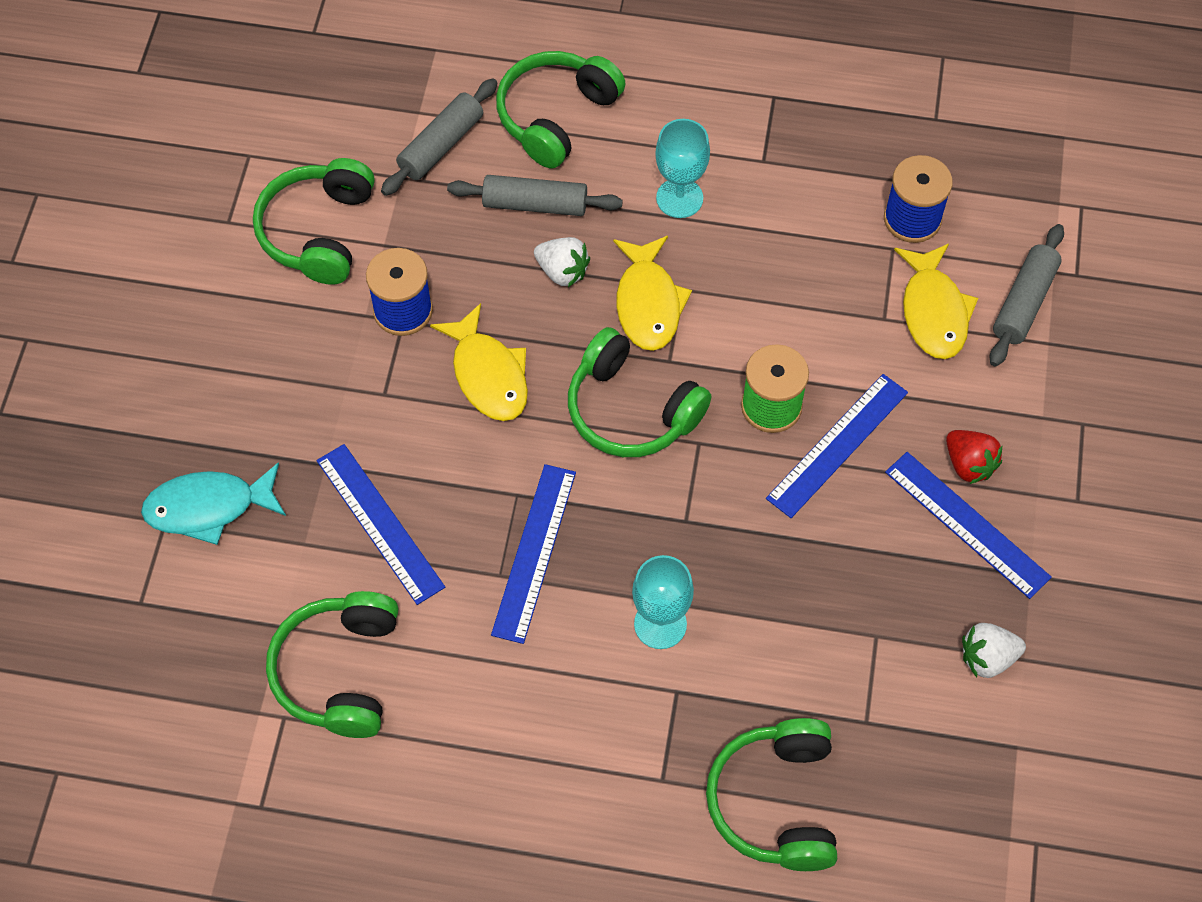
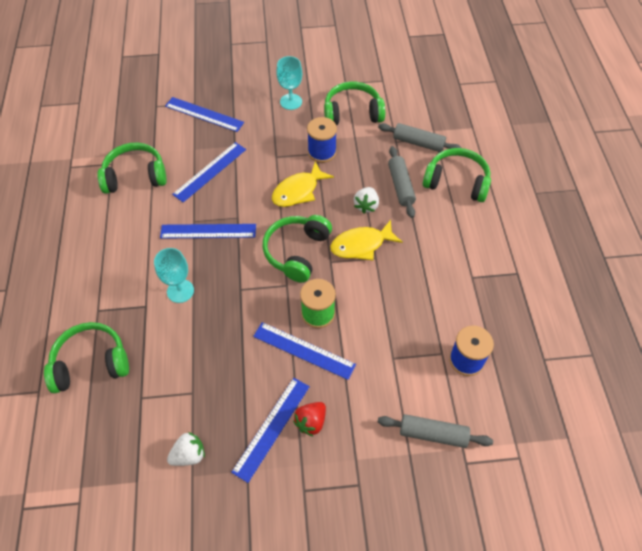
camera: 75 degrees right, 5 degrees down
turquoise fish [141,462,286,545] -> blue ruler [165,97,244,132]
turquoise goblet [655,119,710,218] -> turquoise goblet moved to [276,56,302,110]
yellow fish [894,244,978,359] -> none
white strawberry [962,623,1026,678] -> white strawberry turned 90 degrees clockwise [167,432,205,466]

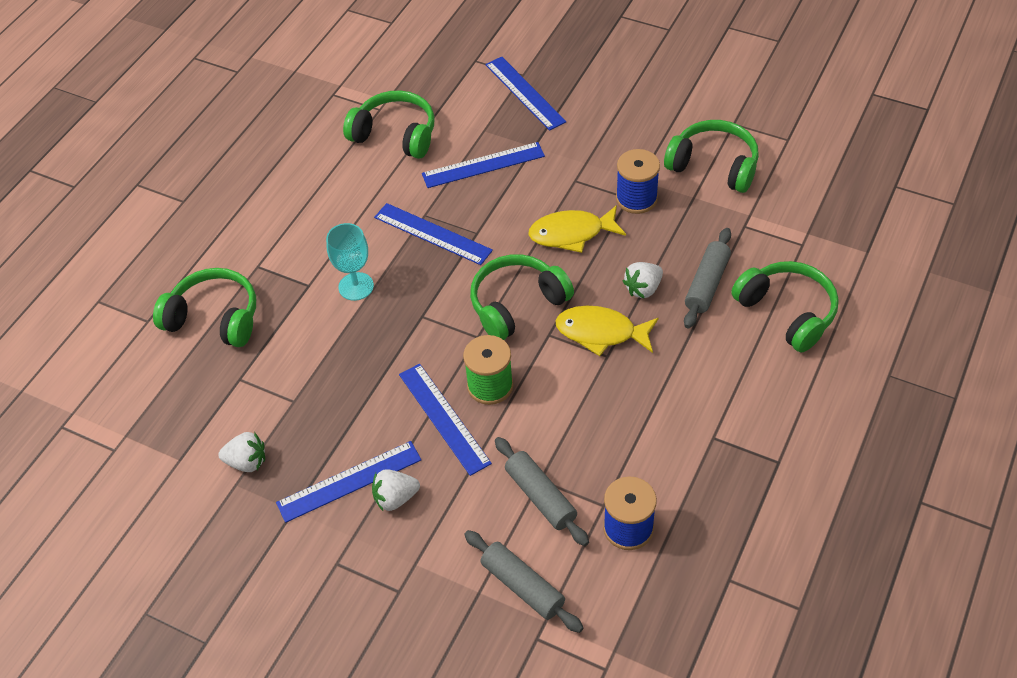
camera: 35 degrees right, 5 degrees down
turquoise goblet [276,56,302,110] -> none
red strawberry [293,402,326,436] -> white strawberry [372,469,420,511]
grey rolling pin [378,123,462,152] -> grey rolling pin moved to [495,437,589,546]

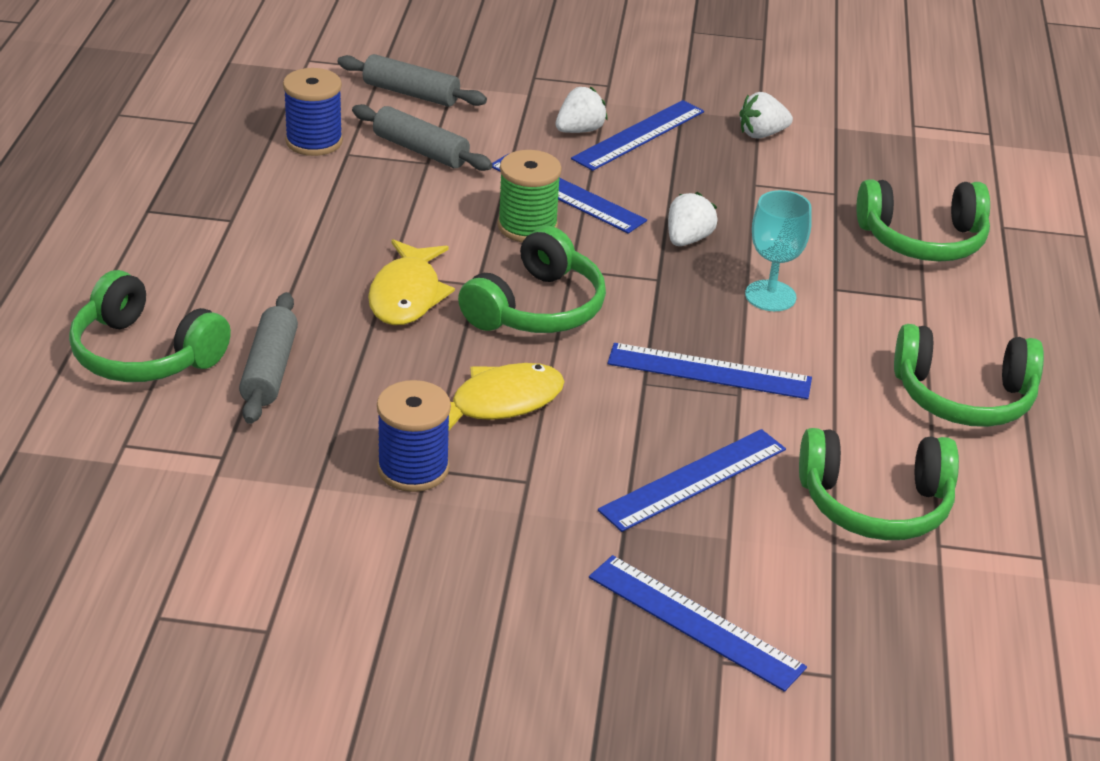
camera: 155 degrees right, 15 degrees down
yellow fish [555,306,659,356] -> yellow fish turned 105 degrees clockwise [368,239,455,325]
white strawberry [623,262,663,299] -> white strawberry moved to [668,192,718,246]
green headphones [664,120,759,193] -> green headphones moved to [894,324,1044,427]

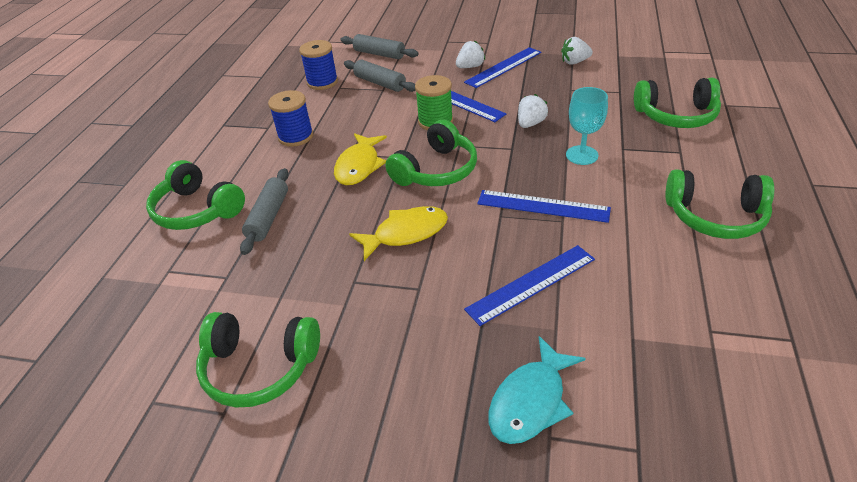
camera: 10 degrees right, 5 degrees up
blue spool [377,380,451,492] -> blue spool moved to [268,90,313,147]
blue ruler [589,555,807,692] -> turquoise fish [489,336,586,444]
green headphones [799,428,959,540] -> green headphones moved to [196,312,320,407]

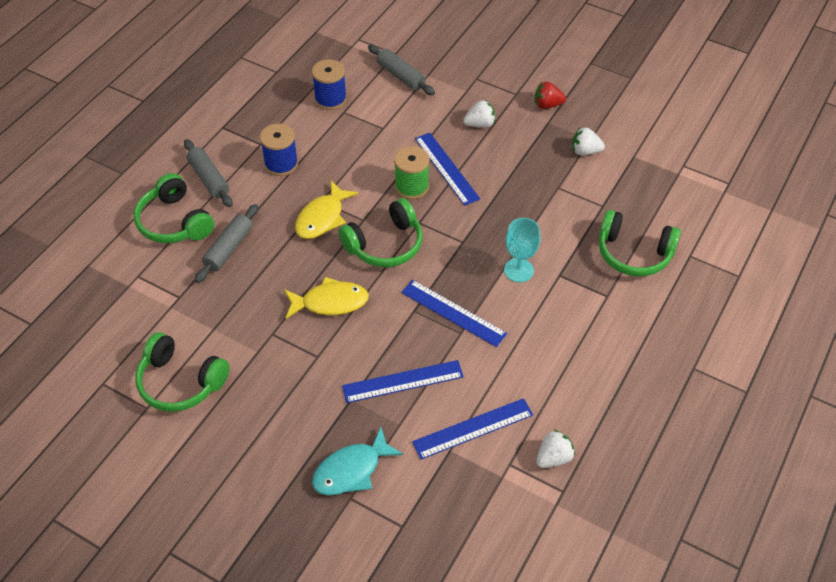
camera: 15 degrees right, 10 degrees up
grey rolling pin [344,60,416,92] -> grey rolling pin moved to [184,139,233,207]
blue ruler [464,47,541,88] -> blue ruler moved to [412,398,533,459]
white strawberry [518,94,548,128] -> white strawberry moved to [536,430,575,468]
green headphones [666,169,774,239] -> none
none -> red strawberry [535,82,566,109]

